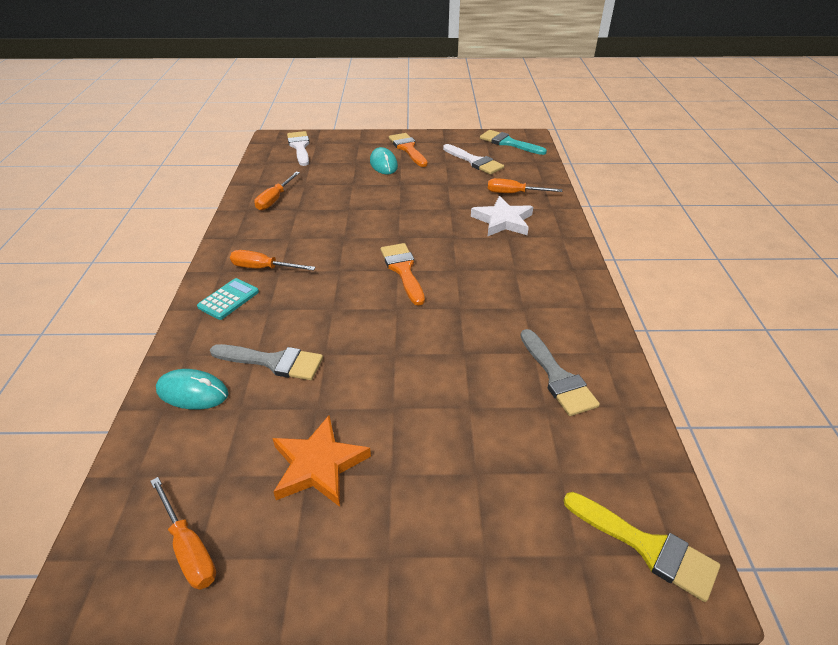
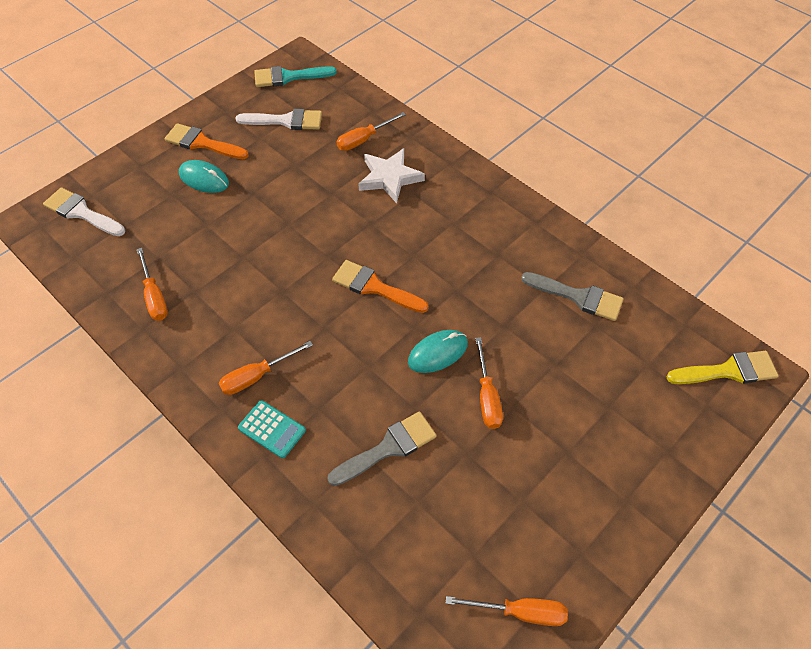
camera: 45 degrees left, 15 degrees up
turquoise mouse [156,369,228,410] -> turquoise mouse moved to [408,330,468,373]
turquoise calculator [197,278,259,320] -> turquoise calculator turned 135 degrees clockwise [238,400,306,458]
orange star [273,415,371,507] -> none
none -> orange screwdriver [475,337,503,429]

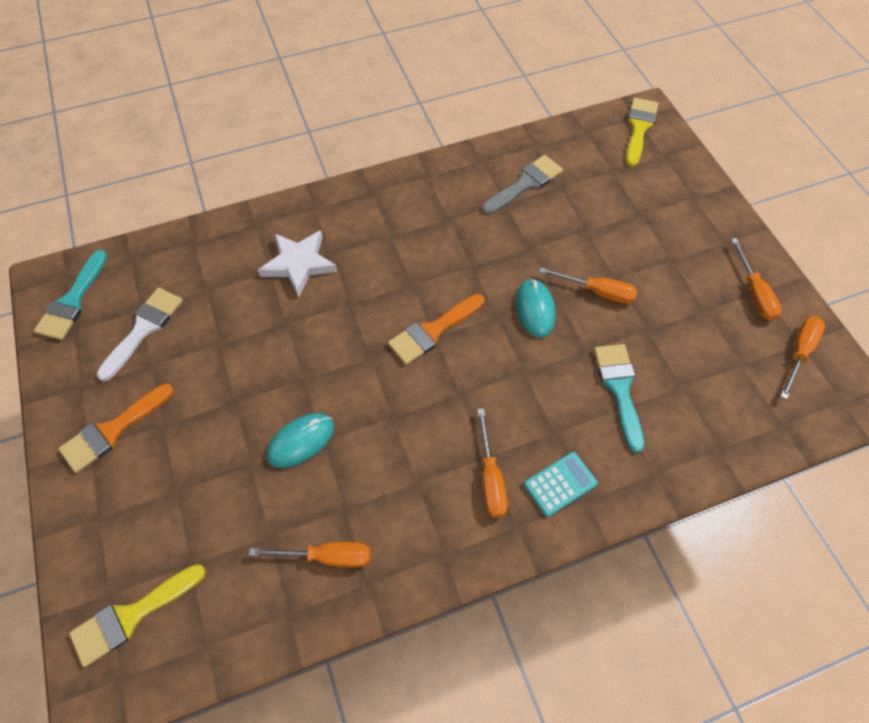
camera: 65 degrees left, 5 degrees up
white brush [43,187,125,236] -> yellow brush [69,564,206,667]
turquoise mouse [179,160,229,193] -> turquoise mouse moved to [266,413,334,468]
grey brush [327,411,437,486] -> turquoise brush [594,344,644,453]
orange screwdriver [336,112,406,151] -> orange screwdriver moved to [731,238,782,321]

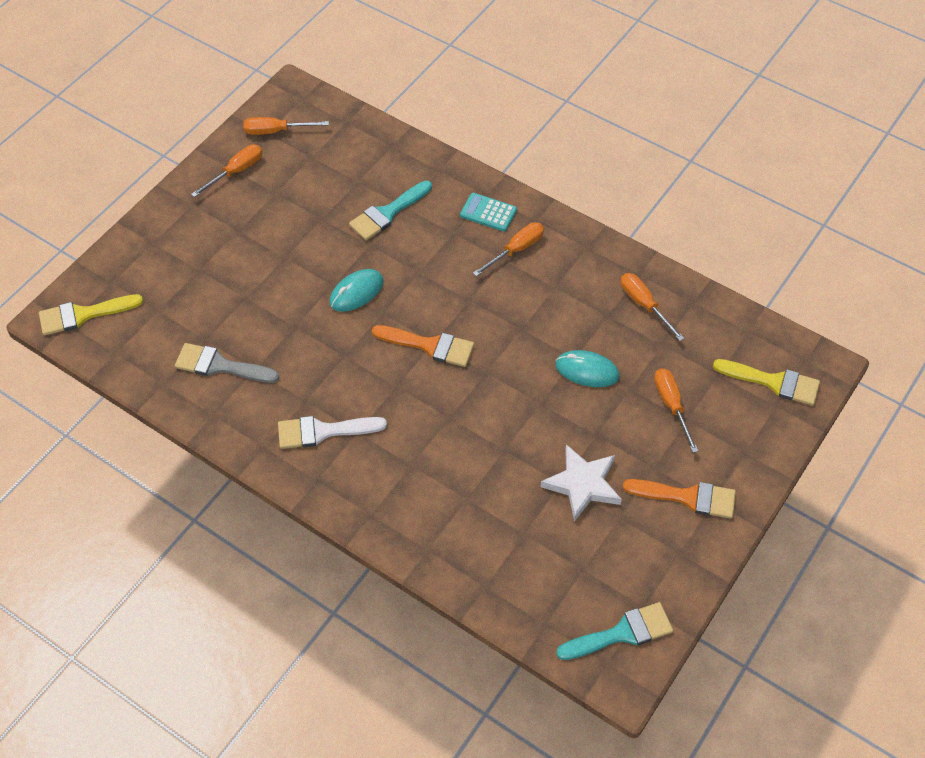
camera: 125 degrees left, 5 degrees down
white brush [97,288,183,381] -> white brush moved to [278,416,387,449]
white star [258,230,337,297] -> white star moved to [541,444,622,522]
orange screwdriver [539,267,637,304] -> orange screwdriver moved to [654,368,699,453]

